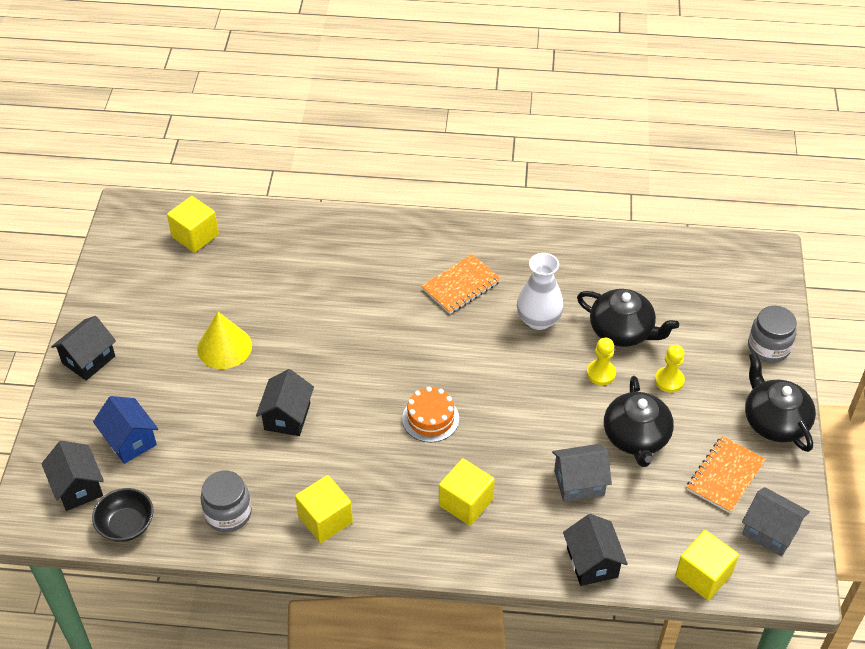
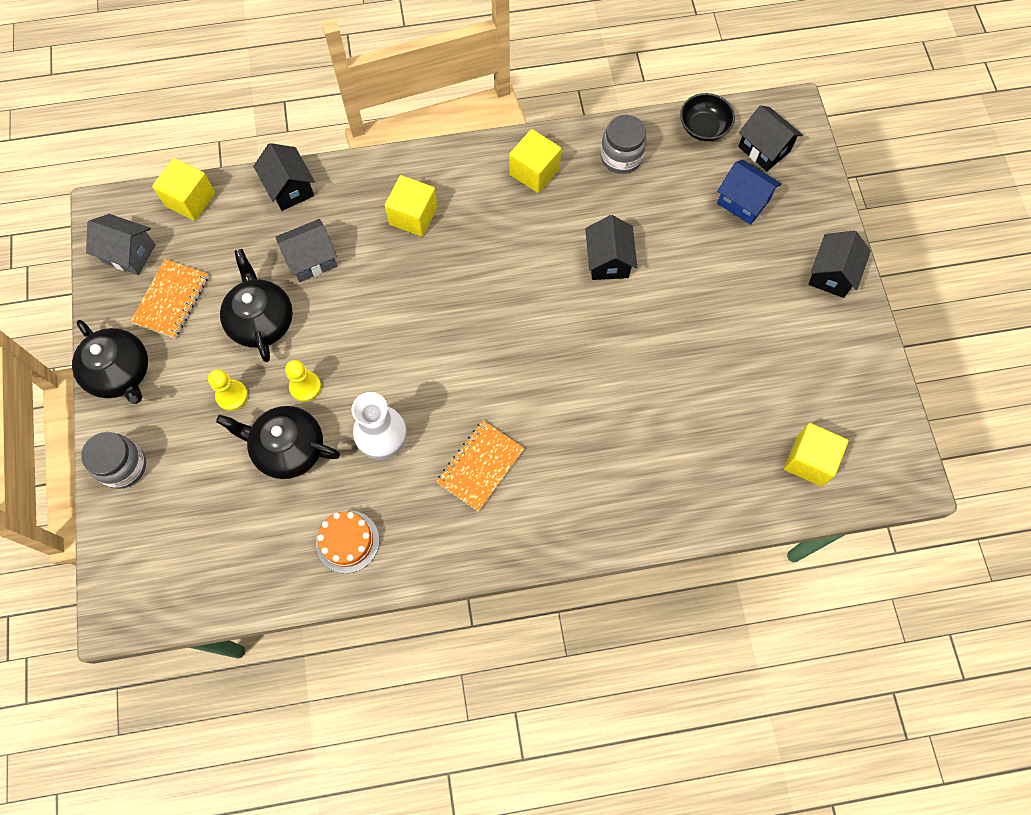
camera: 165 degrees right, 20 degrees up
yellow cone [197,312,252,369] -> none
orange cake [402,387,459,442] -> orange cake moved to [316,511,380,573]

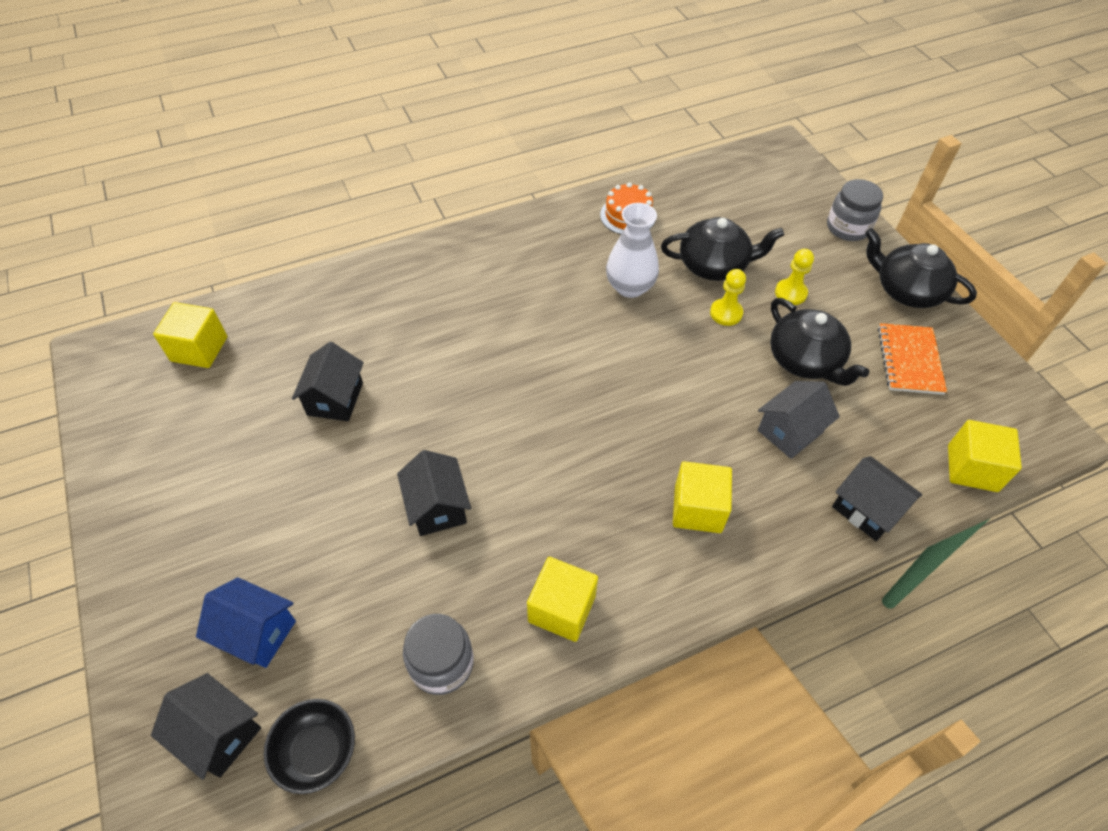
camera: 165 degrees right, 15 degrees down
grey house [86,214,156,275] -> none
orange notebook [437,421,524,512] -> none
black house [809,230,871,298] -> black house moved to [292,342,364,421]

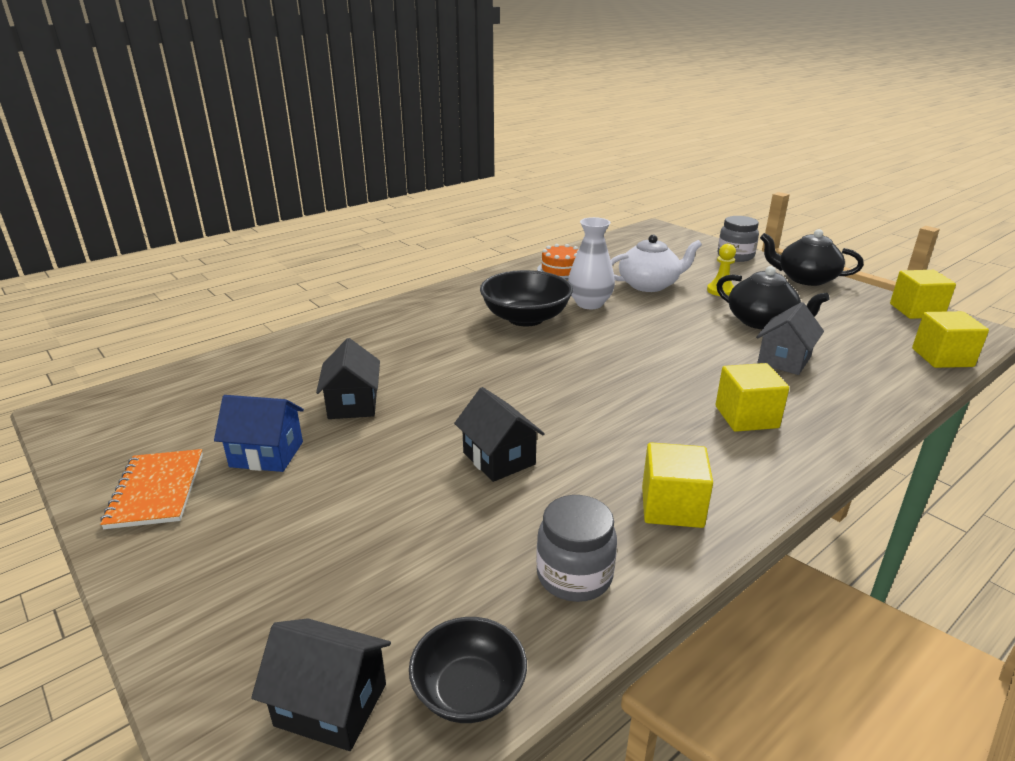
camera: 15 degrees left, 25 degrees down
yellow cube [153,302,227,368] -> yellow cube moved to [890,270,956,319]
blue house [196,577,296,668] -> blue house moved to [214,395,304,472]
black teapot [661,217,784,281] -> white teapot [611,235,702,292]
yellow pawn [710,269,746,326] -> none
black house [832,456,922,541] -> none
orange notebook [878,323,947,395] -> orange notebook moved to [100,449,203,529]
none -> black bowl [480,270,573,327]

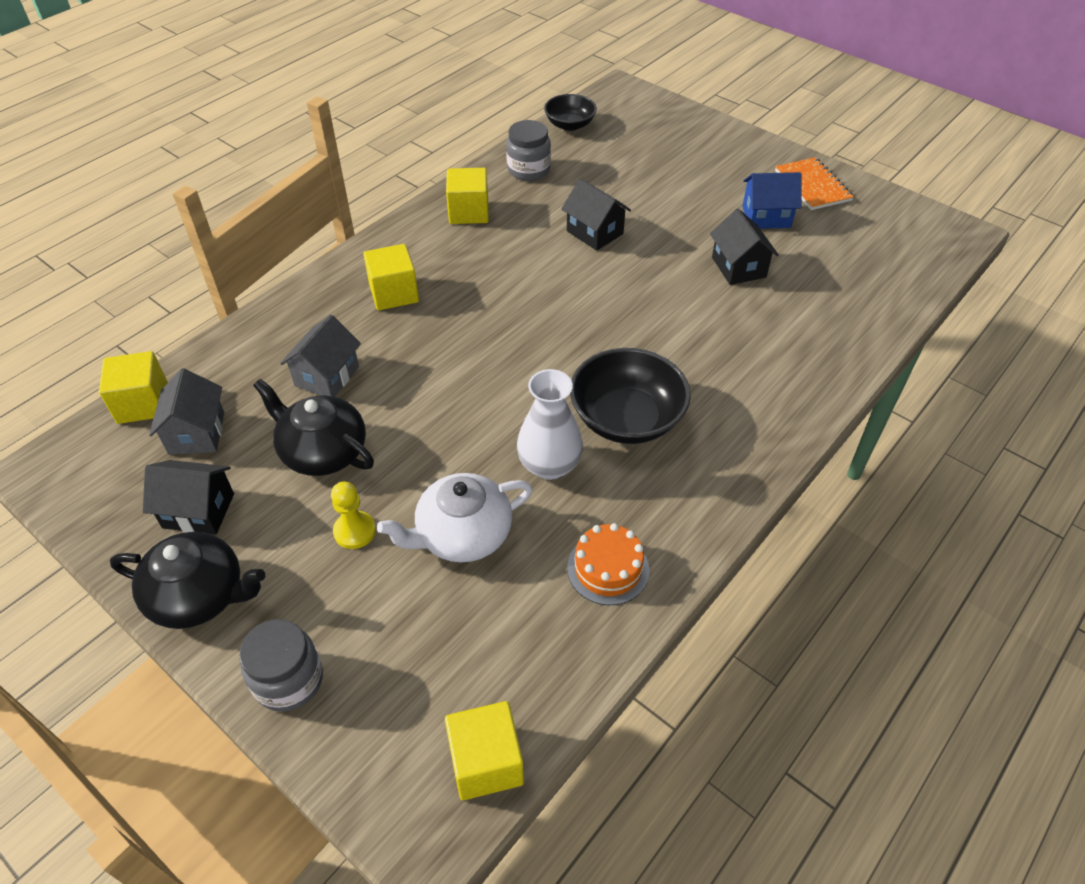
camera: 170 degrees right, 20 degrees up
black house [251,618,391,751] -> black house moved to [143,460,234,535]
yellow cube [890,270,956,319] -> yellow cube moved to [445,701,524,800]
none -> grey house [149,368,224,455]

